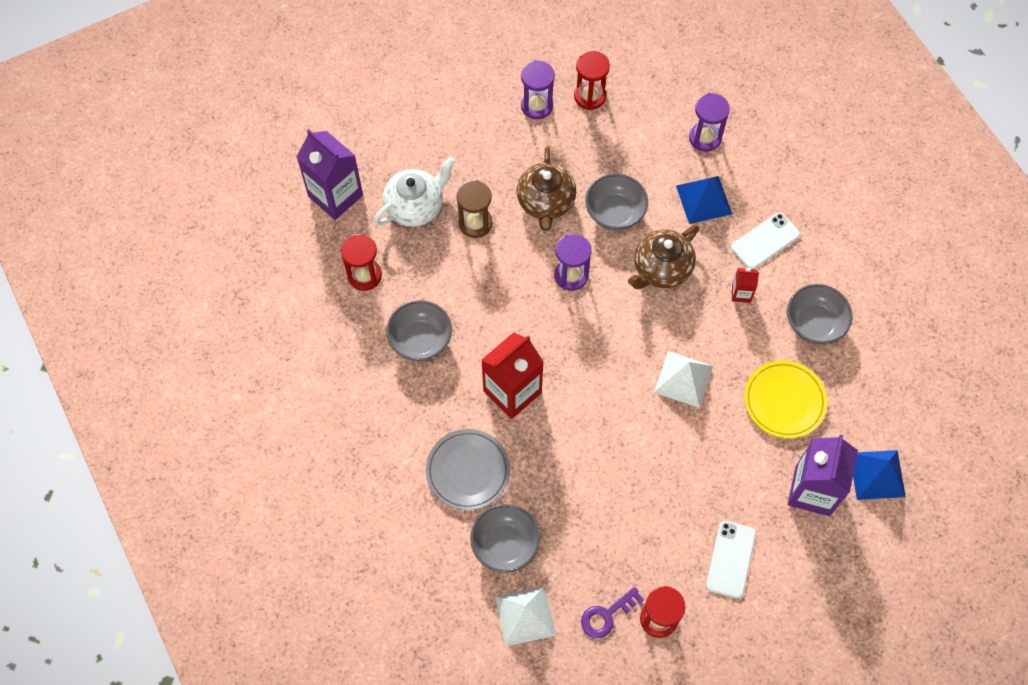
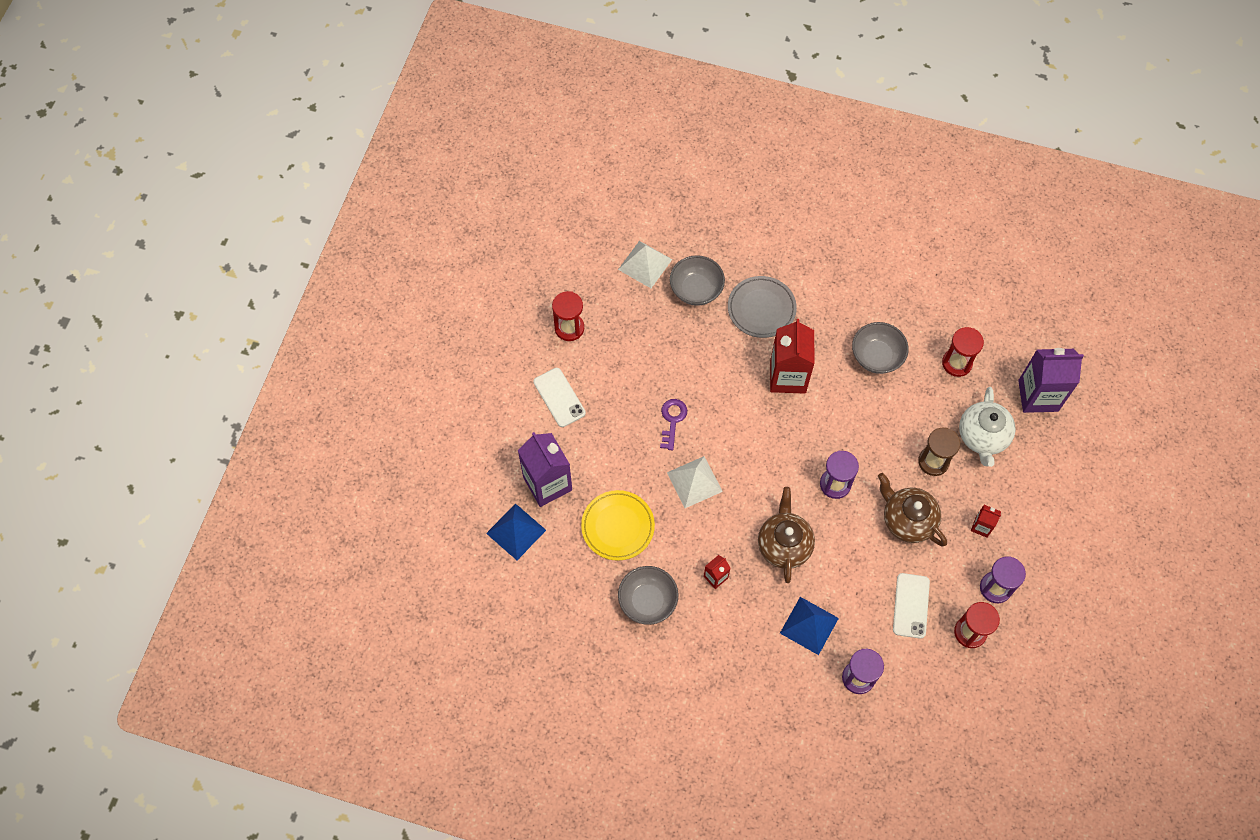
camera: 135 degrees right, 0 degrees up
purple key [581,587,644,638] -> purple key moved to [660,399,687,450]
grey bowl [585,174,648,231] -> none
white phone [731,212,800,269] -> white phone moved to [893,573,930,639]
none -> red carton [971,505,1001,538]

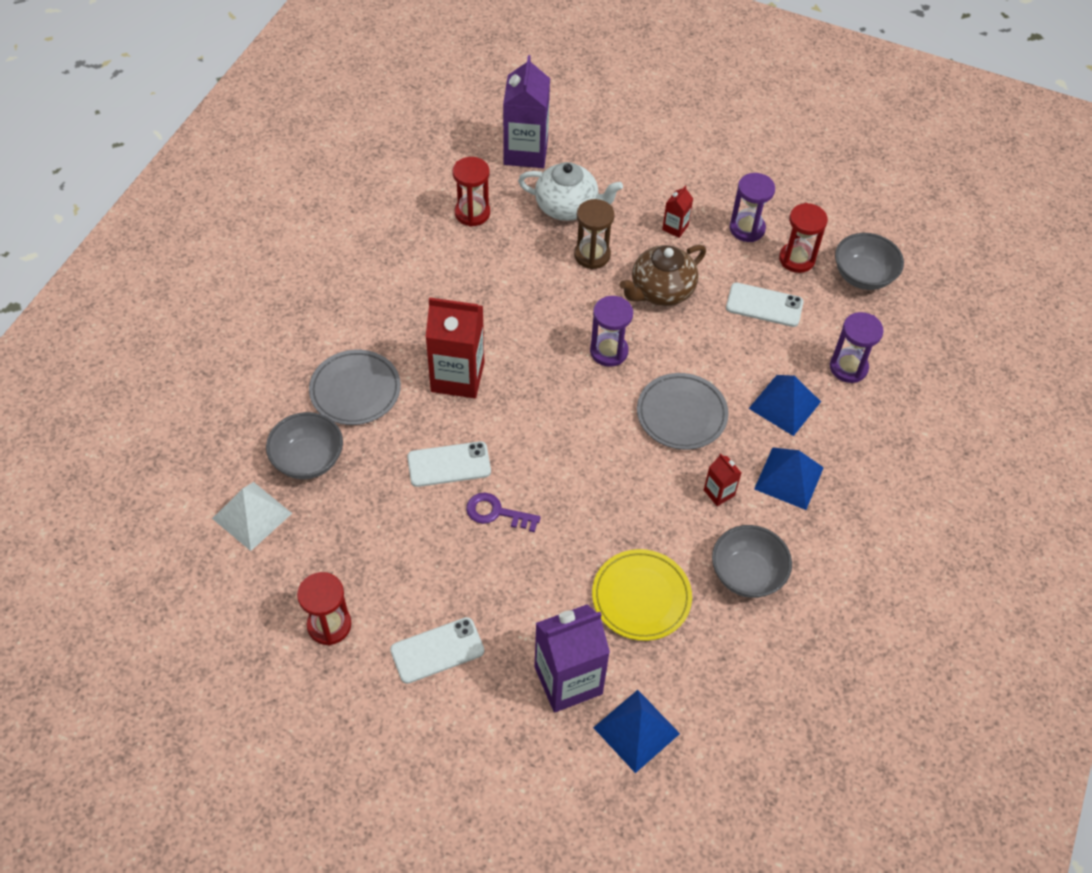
camera: 85 degrees left, 10 degrees down
white pyramid [667,456,723,508] -> none
brown teapot [758,487,815,583] -> grey plate [637,373,729,450]
grey bowl [852,322,909,374] -> grey bowl moved to [835,233,904,290]
none -> white phone [407,441,491,487]
none -> blue pyramid [754,447,824,510]

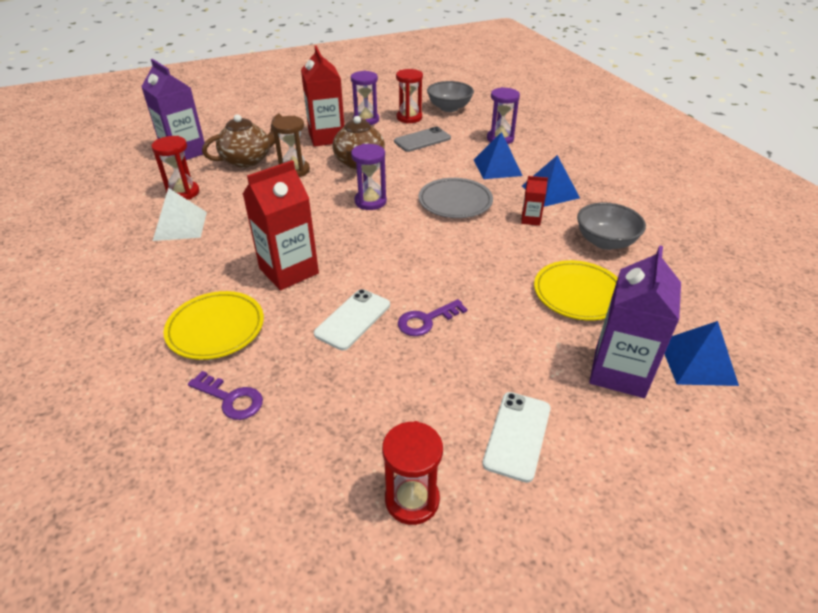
camera: 45 degrees left, 15 degrees down
white pyramid [212,482,292,551] -> white pyramid moved to [153,188,207,241]
grey bowl [266,412,343,479] -> purple key [188,371,263,420]
grey plate [309,350,401,425] -> yellow plate [164,291,264,360]
white teapot [518,162,623,221] -> brown teapot [202,113,283,168]
red carton [662,185,693,238] -> red carton [301,46,344,147], size x2.13
white phone [726,283,803,327] -> grey phone [394,127,451,152]

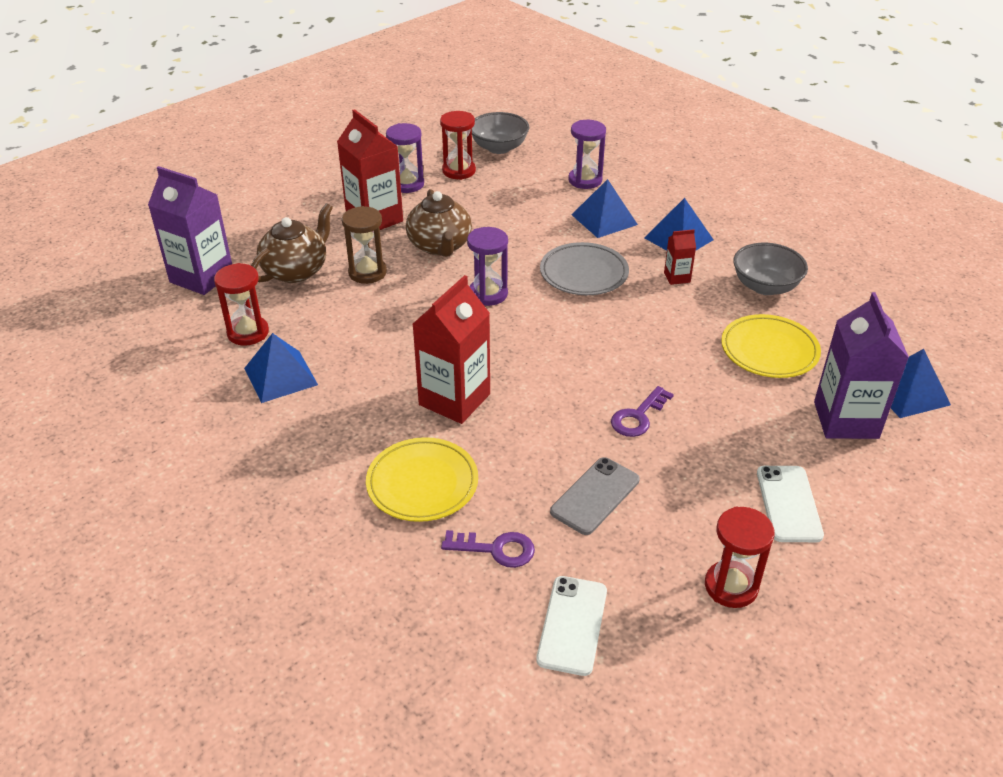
camera: 20 degrees left, 0 degrees up
white pyramid [153,188,207,241] -> blue pyramid [244,333,318,403]
white phone [314,289,390,350] -> white phone moved to [536,576,607,676]
grey phone [394,127,451,152] -> grey phone moved to [550,457,640,535]

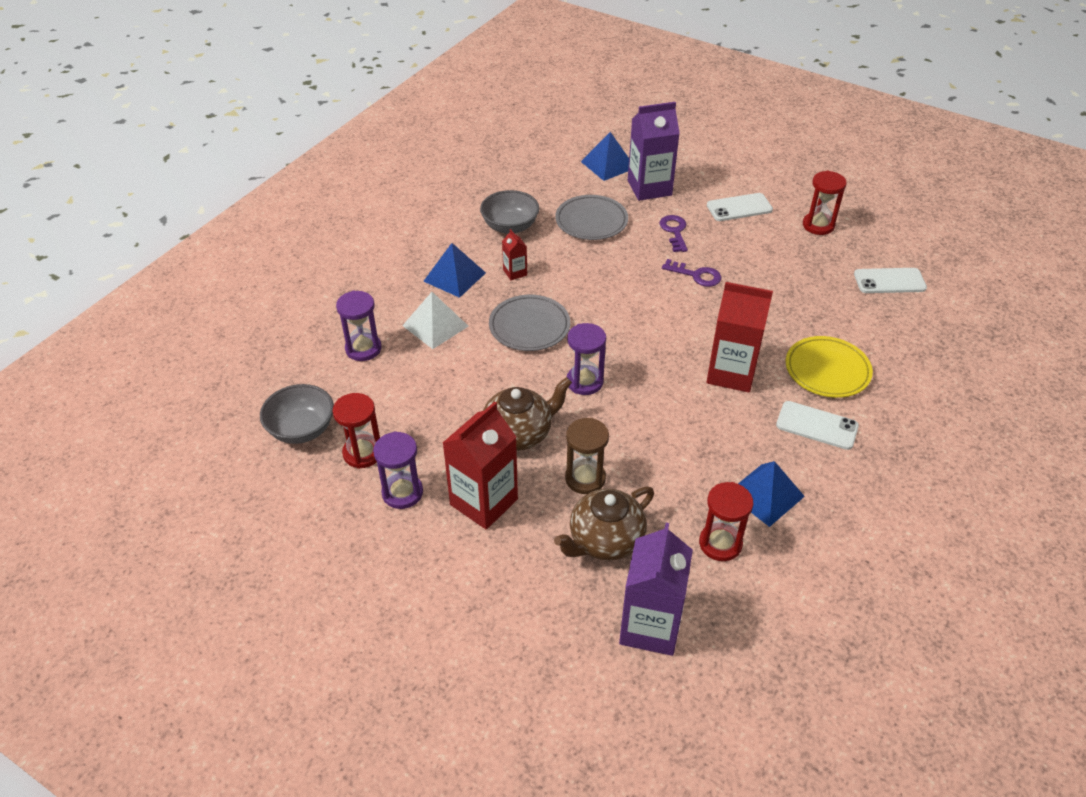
camera: 105 degrees left, 5 degrees up
brown teapot [251,203,333,283] -> brown teapot turned 60 degrees counterclockwise [554,486,654,560]
purple key [441,530,535,568] -> purple key moved to [659,215,688,252]
grey phone [550,457,640,535] -> none
blue pyramid [572,179,638,238] -> white pyramid [402,292,469,349]
yellow plate [721,314,821,378] -> grey plate [555,195,628,240]
none -> white phone [776,401,859,450]

